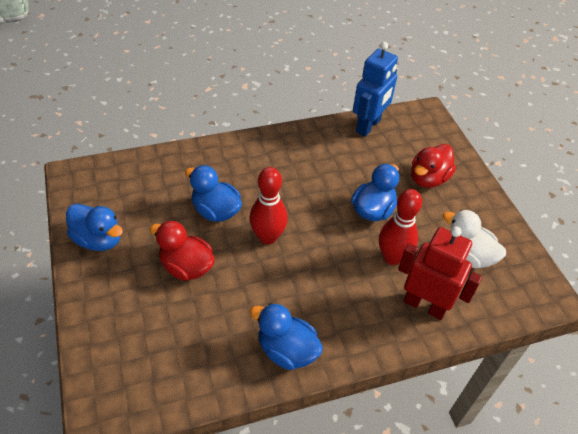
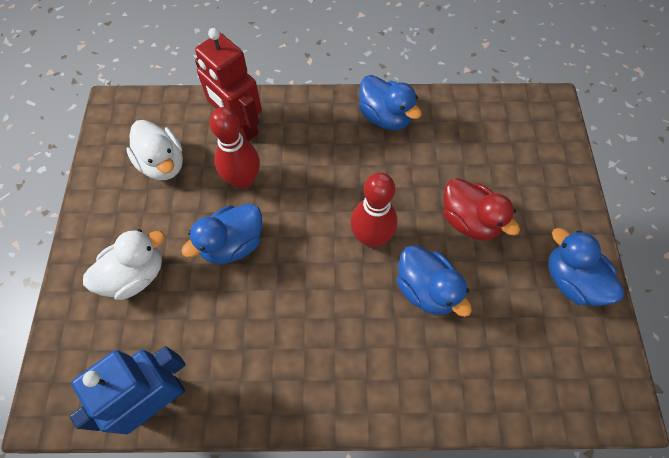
camera: 160 degrees left, 15 degrees up
red duck [411,144,456,188] -> white duck [83,229,165,300]

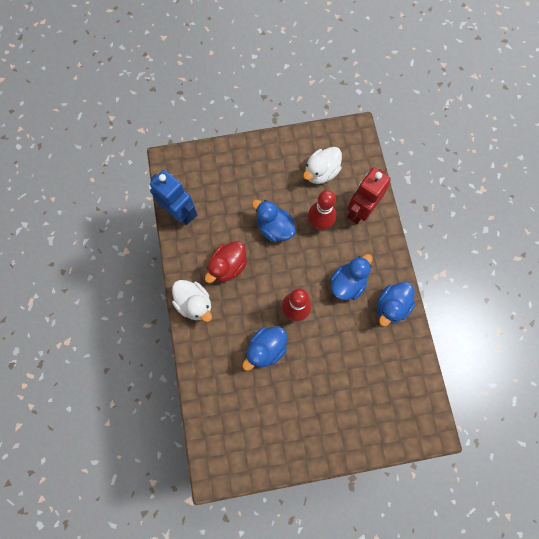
camera: 80 degrees right, 10 degrees up
white duck [83,229,165,300] -> white duck moved to [172,280,212,322]
red duck [443,178,520,241] -> red duck moved to [205,241,247,283]
blue duck [548,228,624,306] -> blue duck moved to [330,254,373,300]

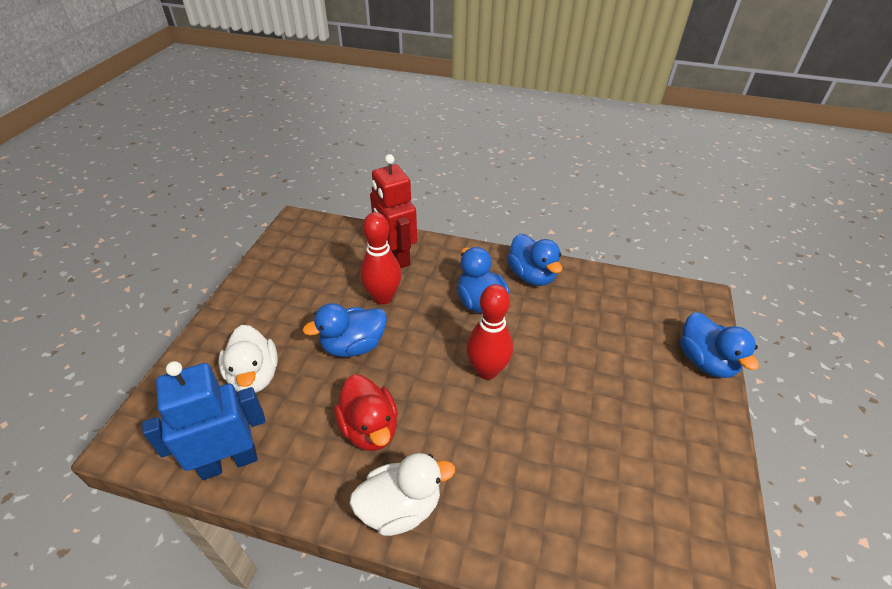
camera: 65 degrees left, 30 degrees down
blue duck [242,326,287,371] -> blue duck moved to [680,312,759,378]
white duck [303,147,342,184] -> white duck moved to [219,325,278,393]

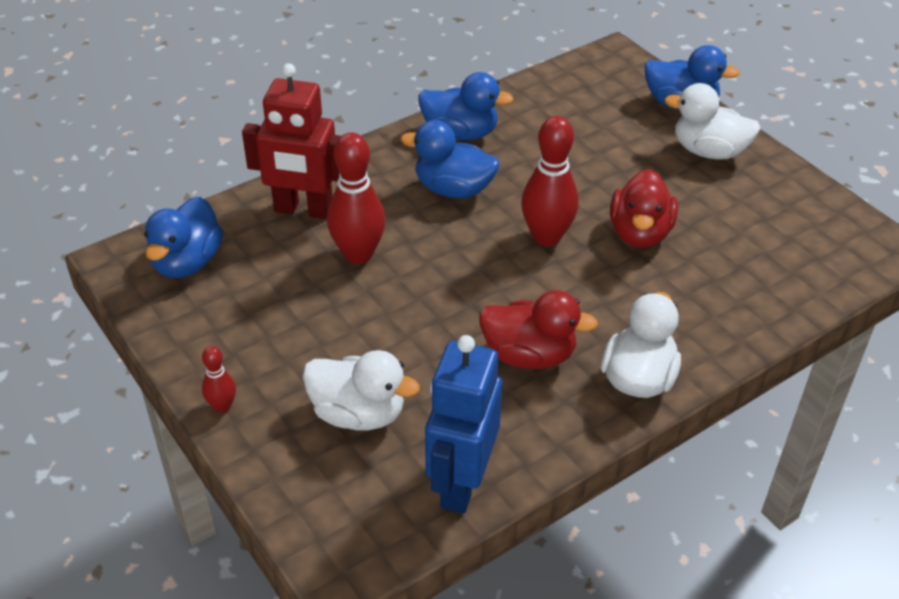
camera: 50 degrees left, 0 degrees up
blue duck [302,303,387,357] -> blue duck moved to [144,197,223,278]
none -> red bowling pin [202,346,236,413]
none -> red duck [610,169,678,248]
none -> white duck [664,83,761,160]

